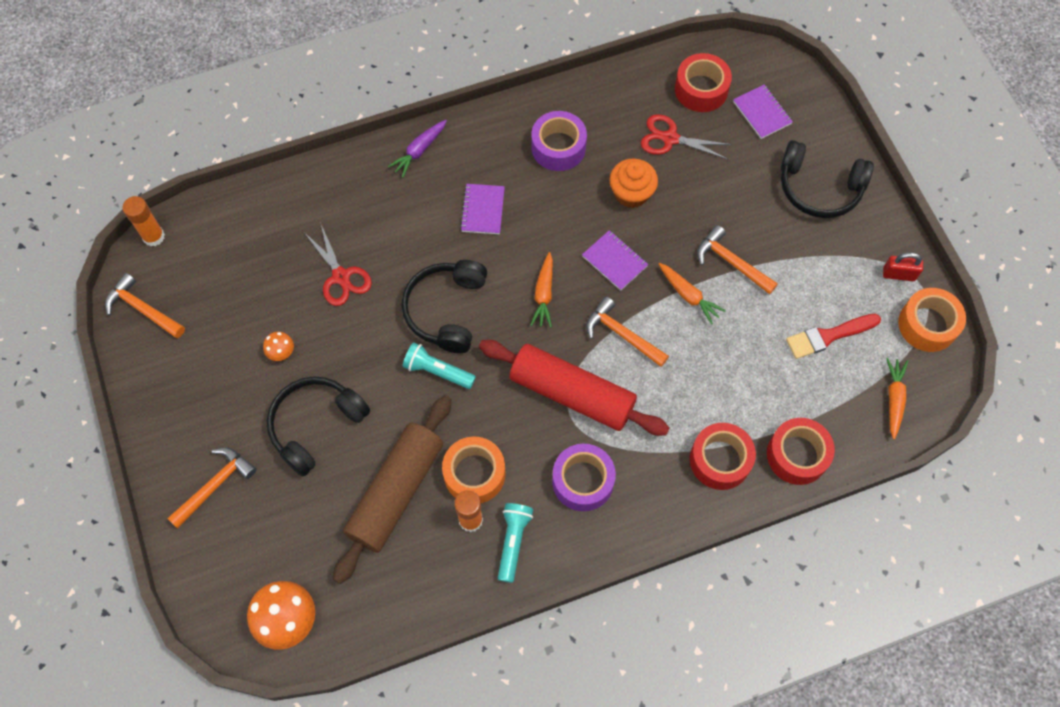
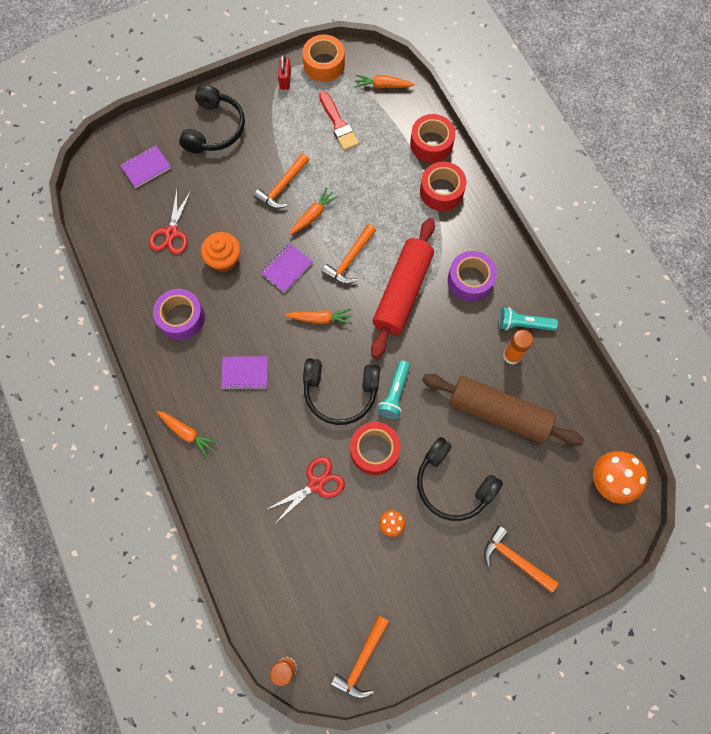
camera: 95 degrees left, 5 degrees up
purple carrot [388,120,447,178] -> orange carrot [157,411,218,457]
orange tape [442,437,505,503] -> none
red tape [675,53,732,112] -> red tape moved to [350,422,401,475]

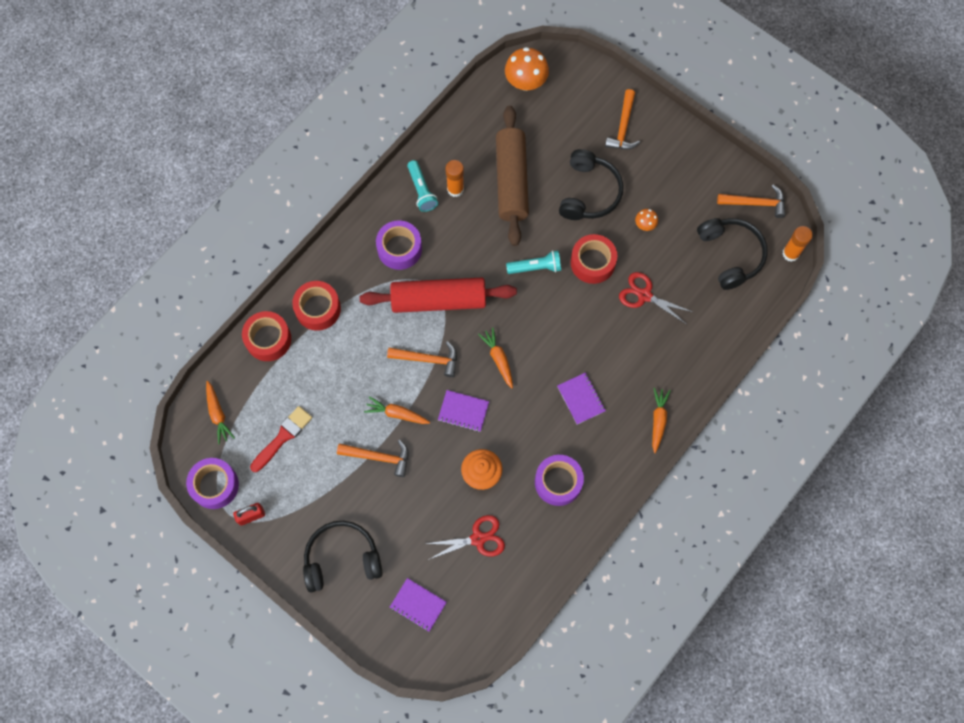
camera: 115 degrees left, 0 degrees up
orange tape [302,35,345,82] -> purple tape [186,458,239,509]
black headphones [303,358,380,425] -> black headphones moved to [697,218,768,290]

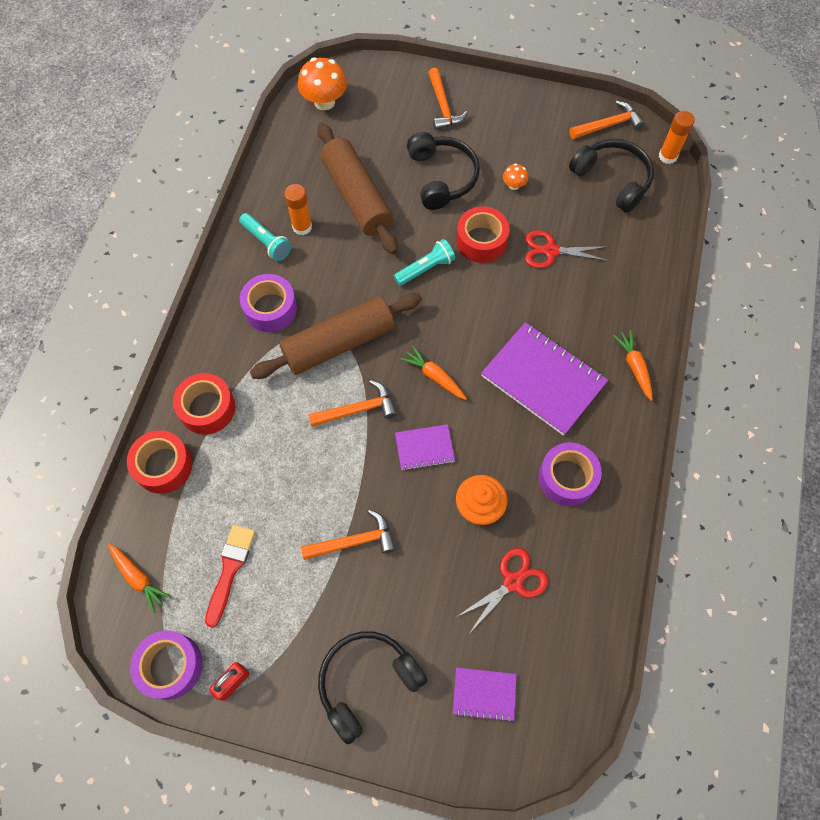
camera: 25 degrees left, 5 degrees down
red rolling pin [359,278,517,313] -> brown rolling pin [250,293,422,379]
orange carrot [364,396,430,424] -> none
purple notebook [557,372,606,425] -> purple notebook [481,322,608,436], size x1.95

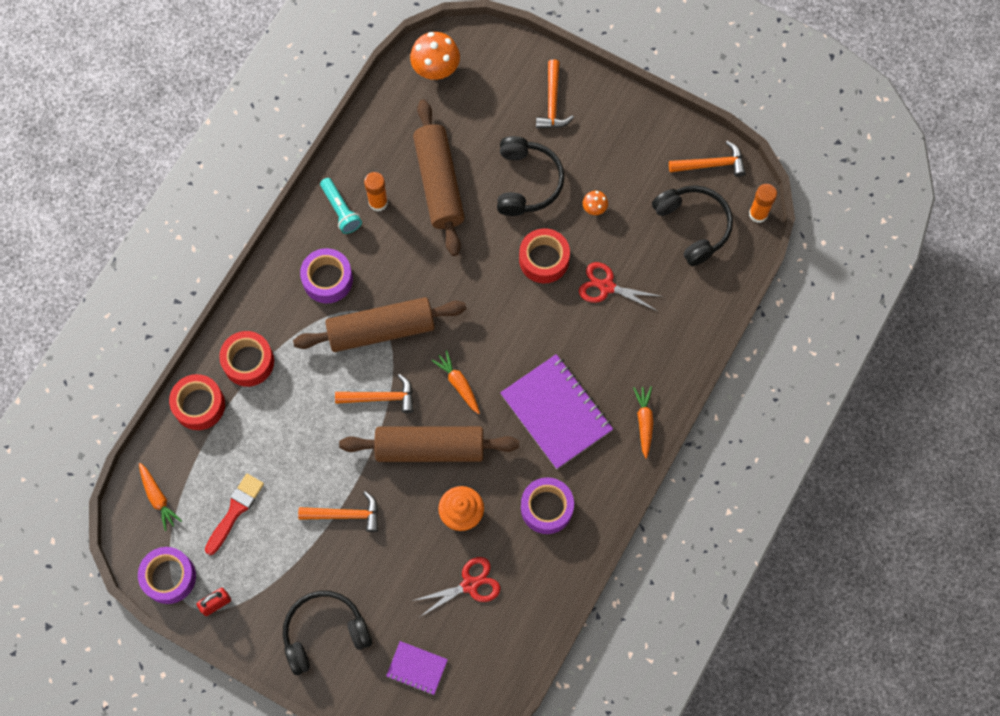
camera: 15 degrees right, 5 degrees up
turquoise flashlight [394,239,455,286] -> none
purple notebook [395,424,455,471] -> brown rolling pin [339,426,519,462]

